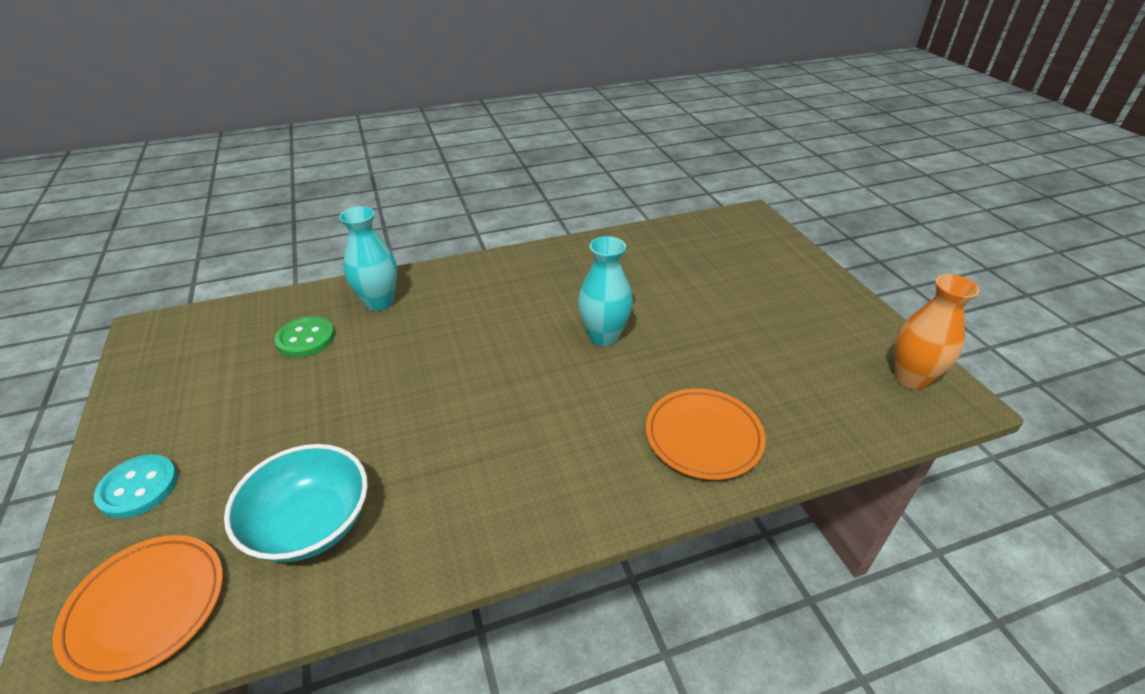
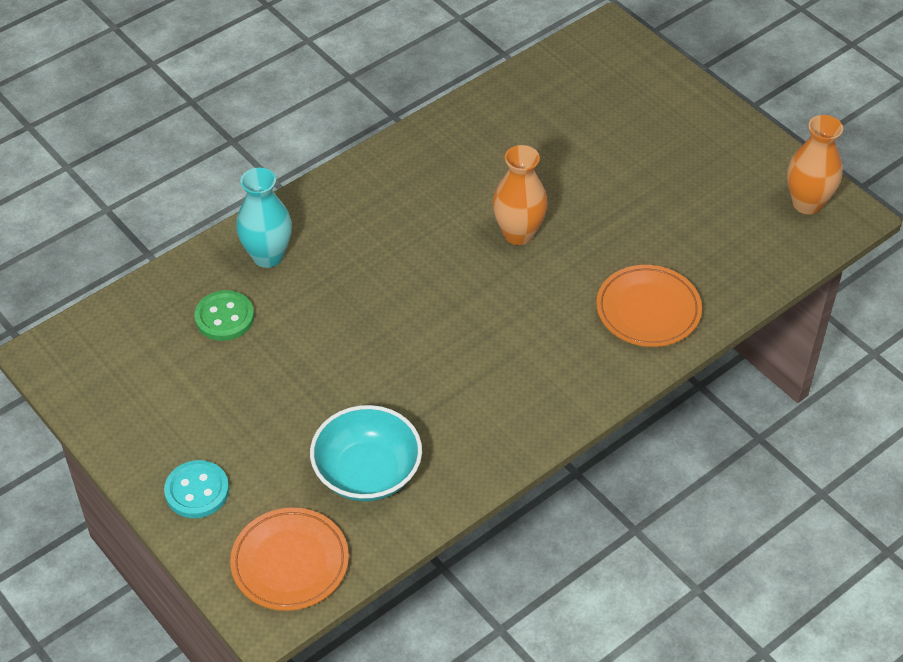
camera: 20 degrees left, 10 degrees up
turquoise vase [578,236,633,346] -> orange vase [493,145,548,245]

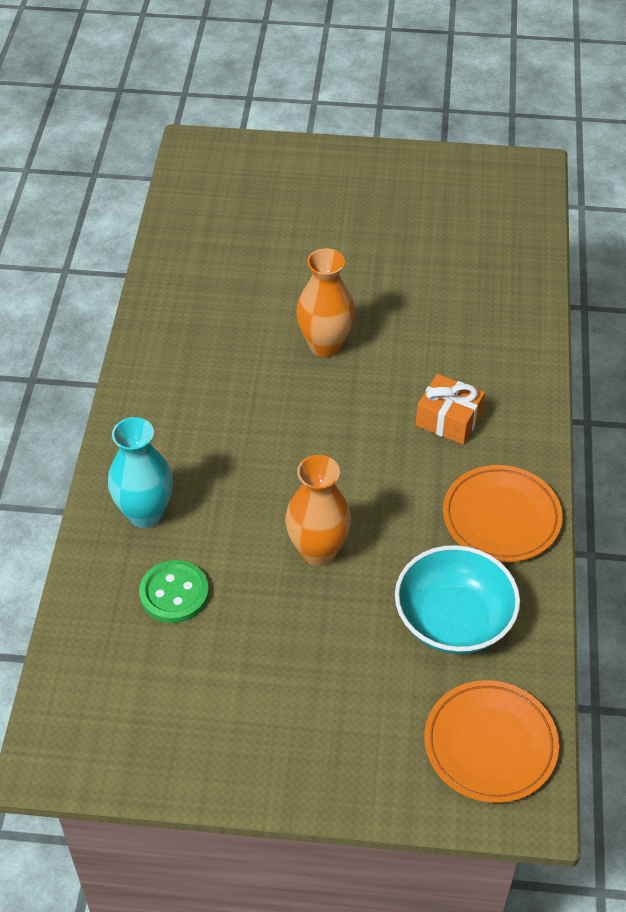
camera: 45 degrees left, 0 degrees up
turquoise button [164,460,229,518] -> none
orange plate [596,265,702,347] -> orange plate moved to [443,465,563,562]
orange vase [787,115,843,214] -> orange vase moved to [285,455,351,566]
none -> orange gift [416,374,485,444]

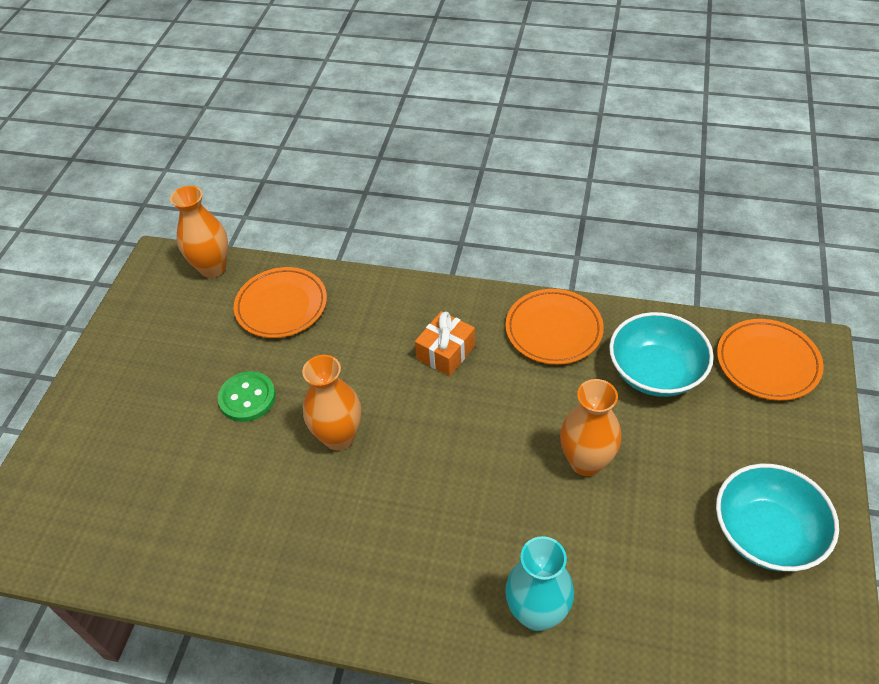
camera: 80 degrees left, 0 degrees up
green button [139,560,209,623] -> green button moved to [218,371,276,422]
none -> orange vase [170,186,228,278]
none -> orange plate [234,267,327,338]
none -> turquoise bowl [716,464,839,571]

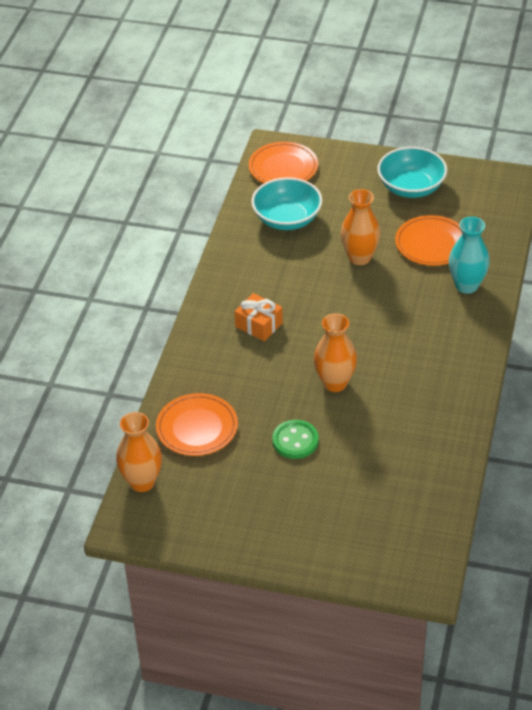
camera: 90 degrees left, 5 degrees down
orange plate [505,289,604,365] -> orange plate moved to [395,215,462,266]

